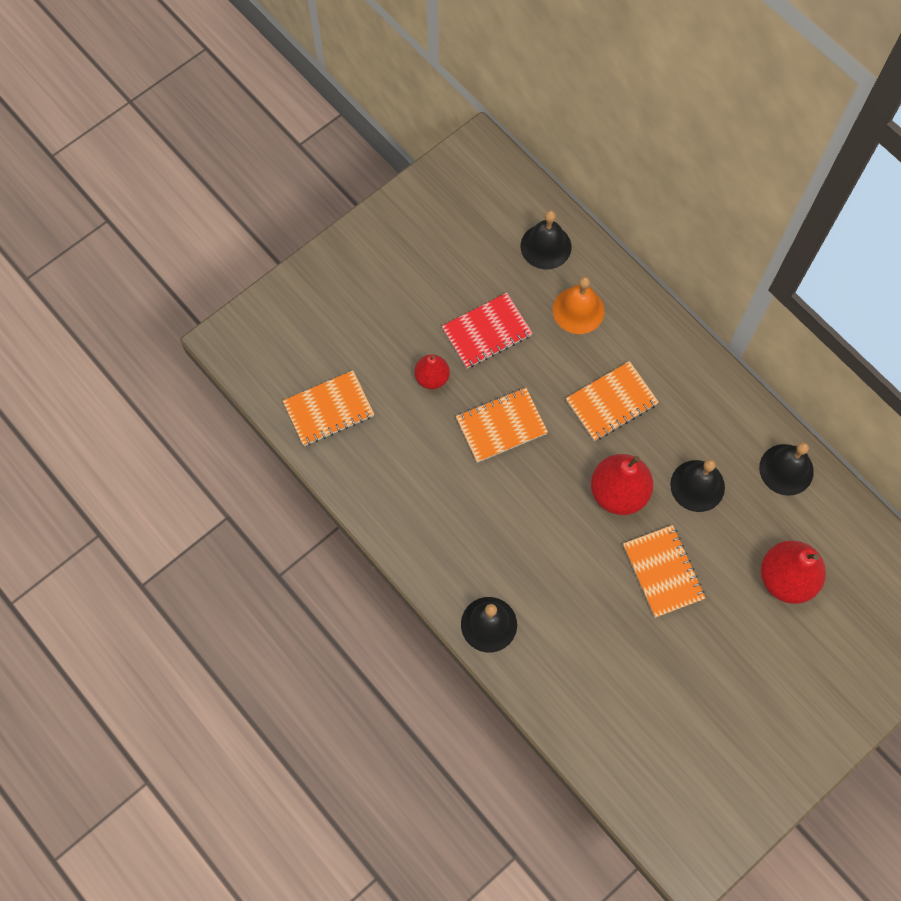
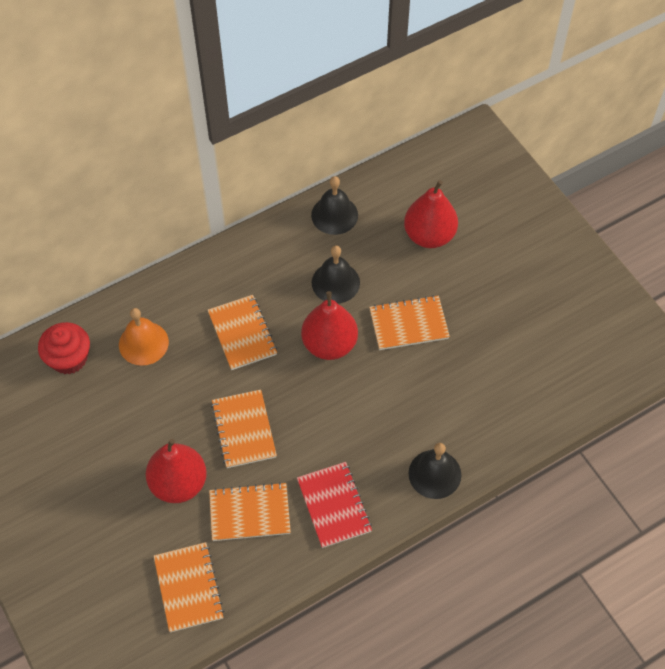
camera: 80 degrees left, 10 degrees down
red pear [414,354,450,389] -> red pear [146,439,207,503], size x1.69
red notebook [442,293,532,368] -> red notebook moved to [297,462,372,548]
black bell [521,210,571,269] -> red cupcake [38,322,90,374]
none -> orange notebook [209,482,291,541]

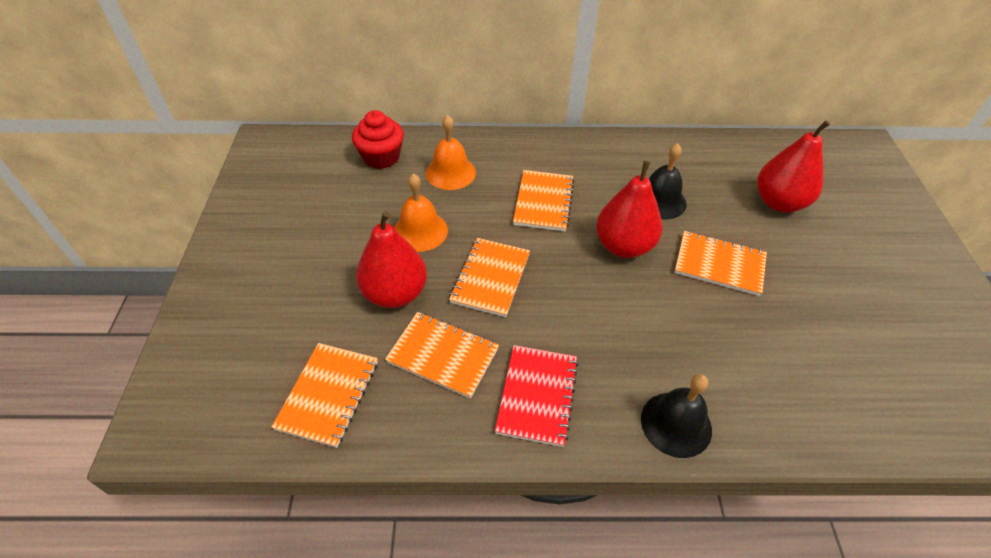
camera: 30 degrees right, 10 degrees down
black bell [311,176,358,235] -> none
none -> orange bell [394,173,448,252]

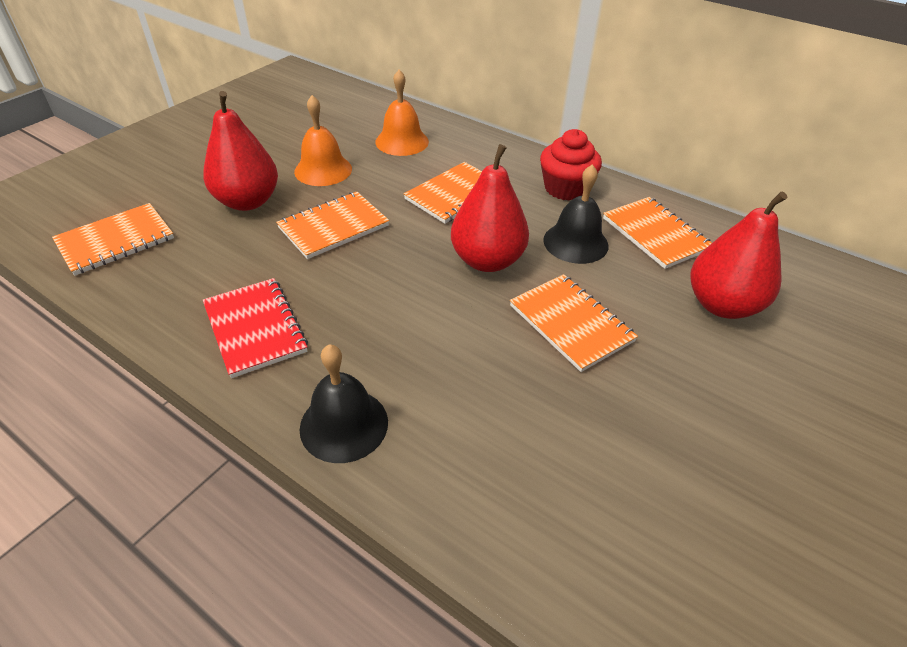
camera: 35 degrees right, 5 degrees down
red cupcake [352,110,404,169] -> red cupcake moved to [540,129,602,201]
orange notebook [385,312,499,399] -> orange notebook moved to [603,197,712,269]
red notebook [495,345,578,447] -> red notebook turned 75 degrees counterclockwise [203,278,308,378]

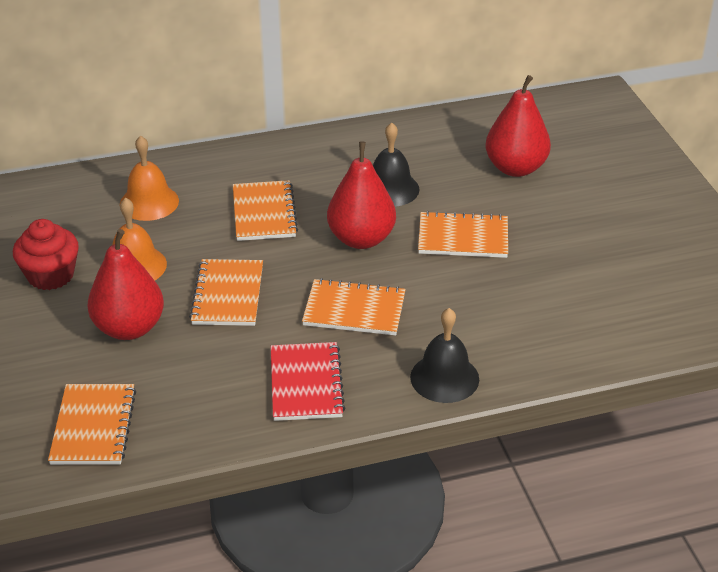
camera: 50 degrees left, 5 degrees down
red notebook [203,278,308,378] -> red notebook turned 75 degrees clockwise [271,342,345,421]
red cupcake [540,129,602,201] -> red cupcake moved to [13,219,79,290]
orange notebook [603,197,712,269] -> orange notebook moved to [302,278,406,336]

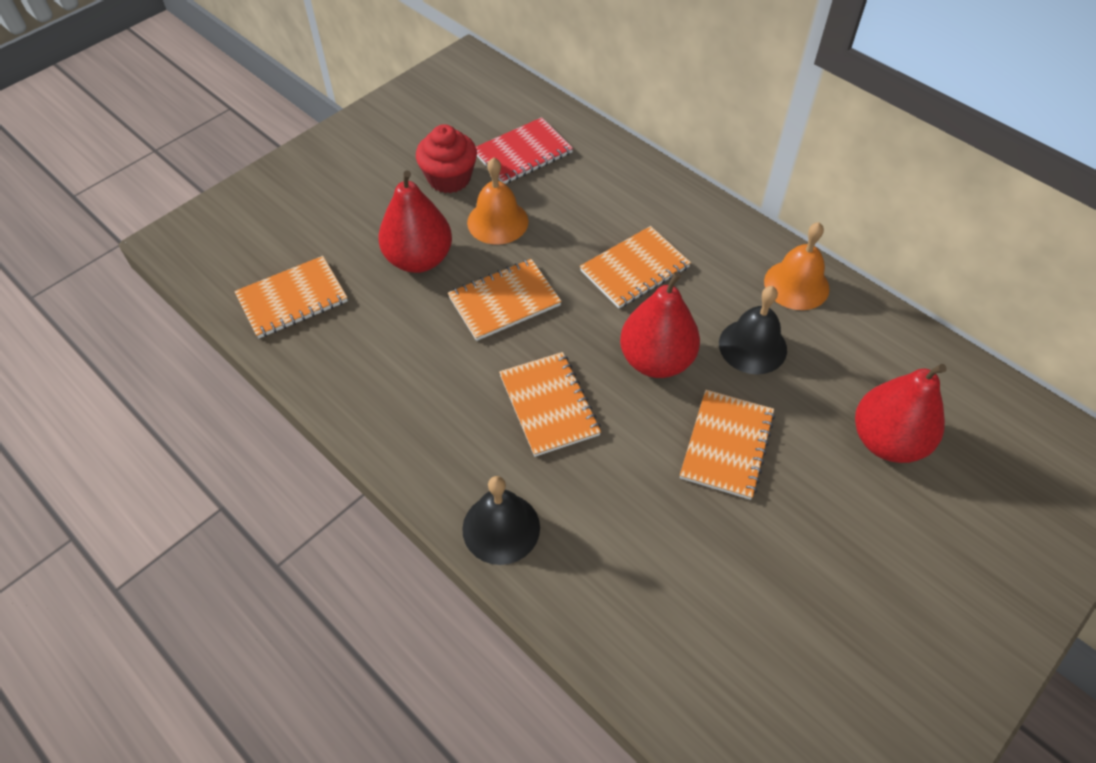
camera: 60 degrees right, 15 degrees up
orange bell [120,135,179,221] -> orange bell moved to [764,222,830,310]
red notebook [271,342,345,421] -> red notebook moved to [476,117,573,184]
orange notebook [418,211,508,258] -> orange notebook turned 45 degrees clockwise [680,390,775,500]

